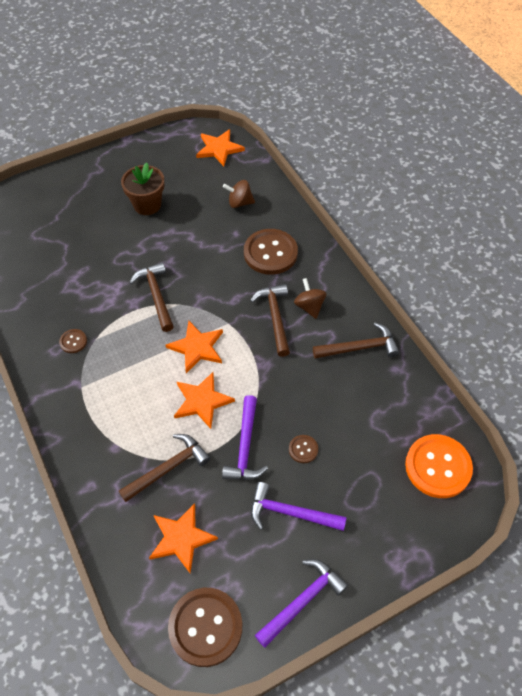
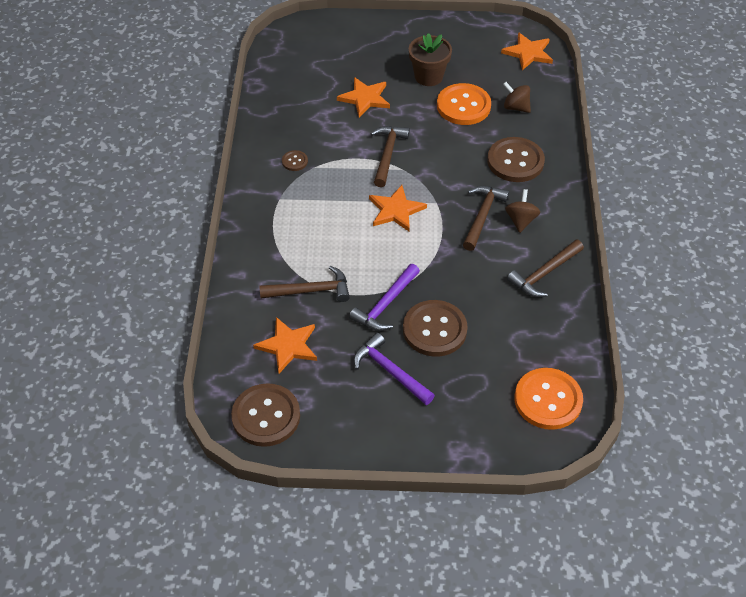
camera: 30 degrees right, 5 degrees down
orange star [174,372,235,429] -> orange star moved to [337,77,390,117]
purple hammer [255,559,348,648] -> none
brown button [289,435,318,463] -> brown button [403,300,468,357], size x2.18
brown hammer [313,323,399,359] -> brown hammer turned 120 degrees clockwise [507,240,584,297]
none -> orange button [437,83,491,125]

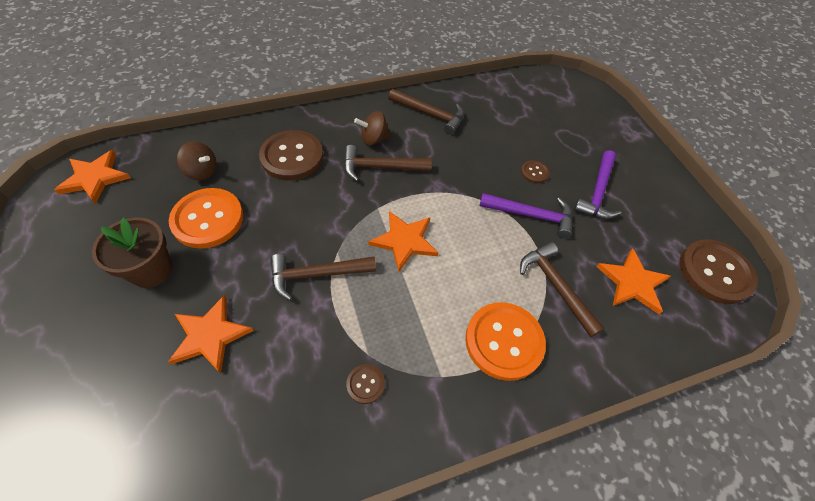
camera: 115 degrees left, 5 degrees up
brown button [403,300,468,357] -> brown button [521,160,550,184], size x0.46
brown spinning top [503,82,531,113] -> brown spinning top turned 75 degrees counterclockwise [177,141,216,181]
orange button [515,368,583,430] -> orange button moved to [465,302,546,381]

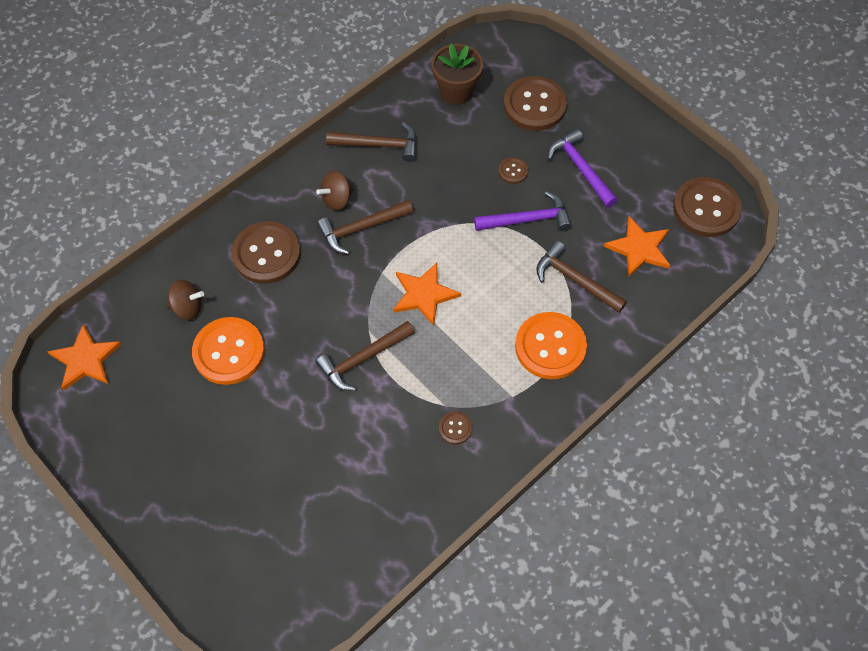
camera: 20 degrees left, 5 degrees up
brown flower pot [92,217,173,288] -> brown flower pot moved to [431,43,483,105]
orange star [168,295,254,373] -> none
purple hammer [574,150,622,219] -> purple hammer turned 150 degrees clockwise [547,129,618,207]
none -> brown button [504,76,567,131]

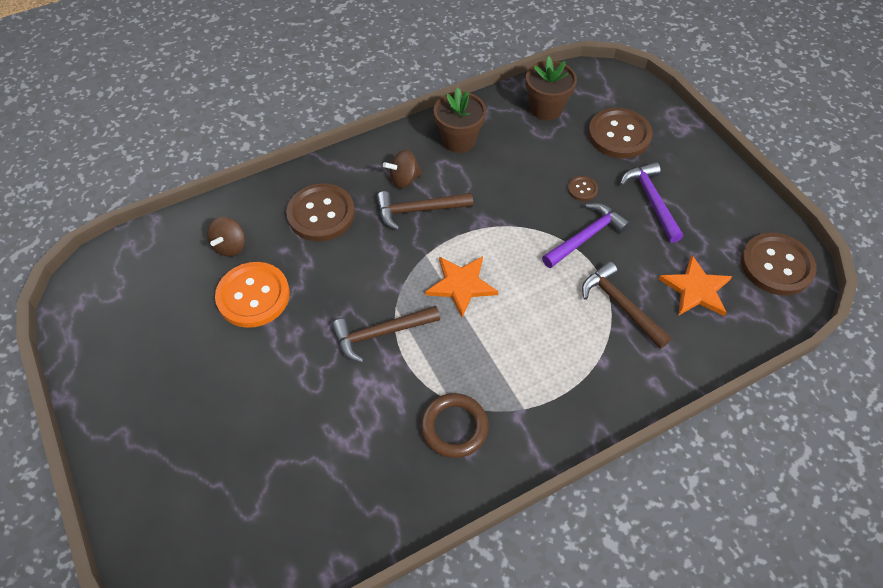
camera: 15 degrees right, 5 degrees down
orange star [48,324,122,391] -> none
brown spinning top [167,280,204,320] -> brown spinning top turned 90 degrees clockwise [207,217,245,257]
brown hammer [326,122,417,162] -> brown flower pot [434,88,486,153]
brown button [439,411,472,444] -> brown ring [420,393,489,458]
purple hammer [474,191,572,231] -> purple hammer turned 45 degrees counterclockwise [542,203,630,268]
orange button [515,312,587,379] -> none

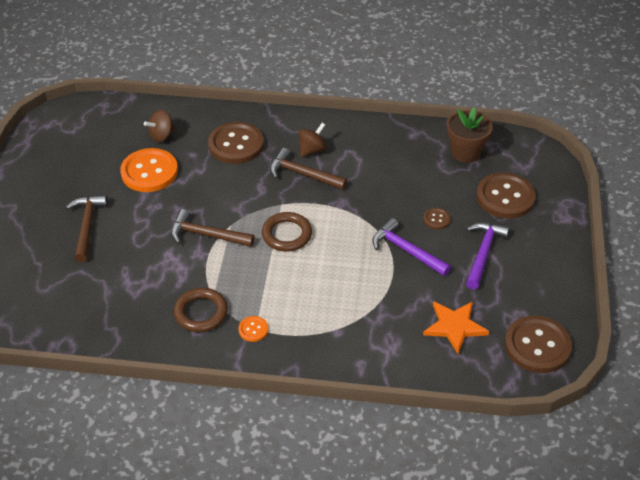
camera: 35 degrees right, 10 degrees down
brown spinning top [383,150,422,188] -> brown spinning top turned 120 degrees clockwise [299,123,327,157]
orange star [425,256,498,317] -> brown ring [262,212,312,251]
brown flower pot [434,88,486,153] -> none
purple hammer [542,203,630,268] -> purple hammer turned 135 degrees counterclockwise [373,218,451,276]
brown hammer [582,262,671,349] -> brown hammer moved to [66,195,108,262]
none -> orange button [238,316,268,342]

